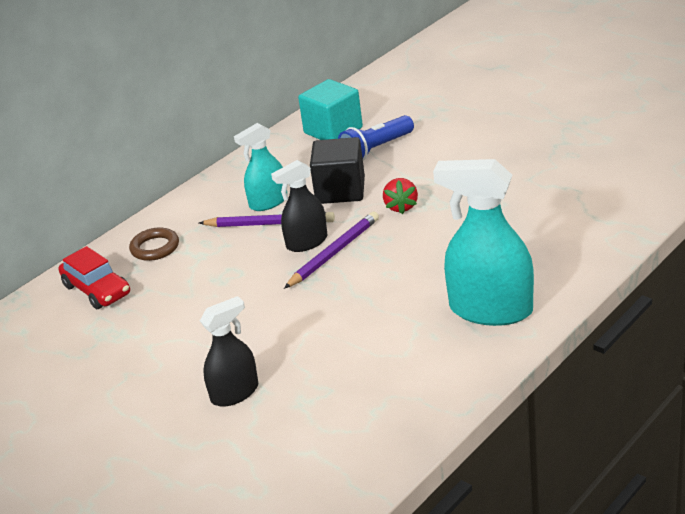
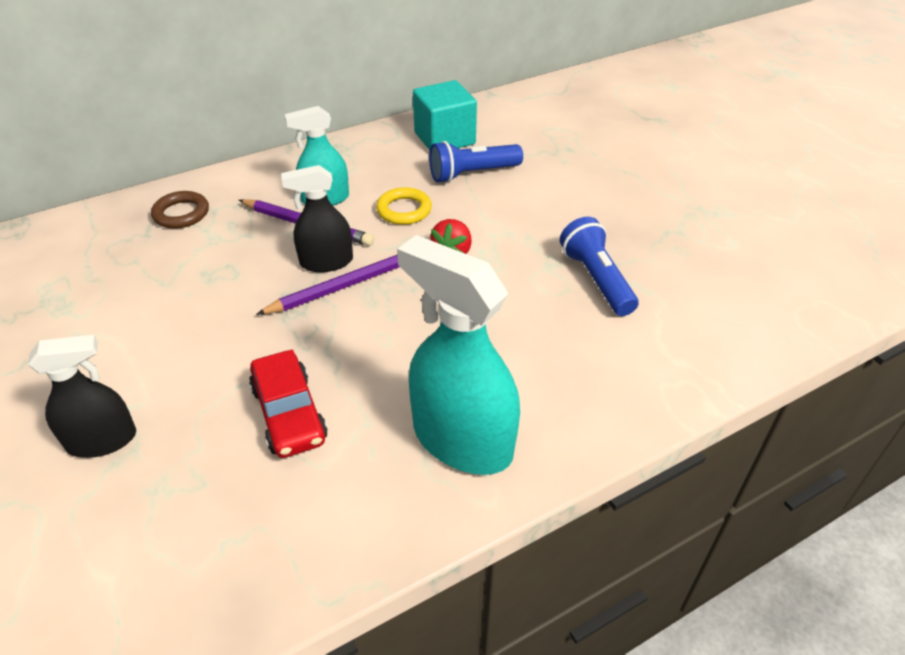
camera: 15 degrees right, 10 degrees up
red car [58,246,130,309] -> red car moved to [249,350,328,458]
black cube [310,137,365,204] -> yellow ring [376,187,432,225]
none -> blue flashlight [560,217,639,316]

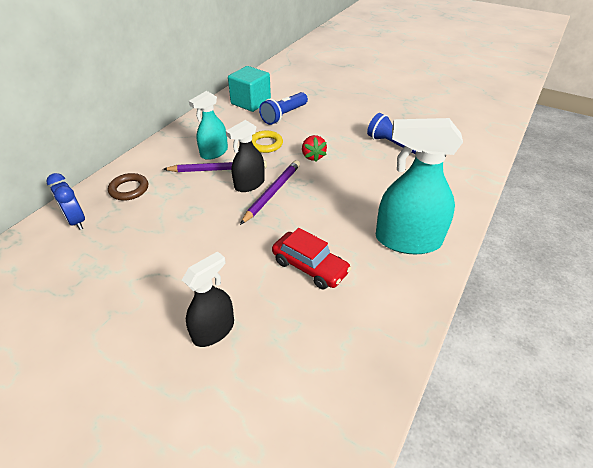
camera: 30 degrees left, 0 degrees up
none -> blue clock [46,173,85,230]

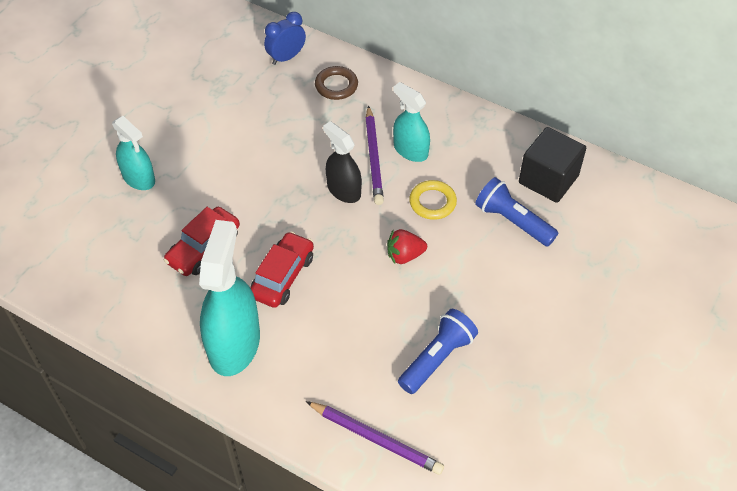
camera: 90 degrees right, 10 degrees up
black spray bottle [182,251,234,347] -> turquoise spray bottle [112,116,155,190]
turquoise cube [228,66,271,112] -> black cube [519,127,586,203]
purple pencil [240,160,300,225] -> purple pencil moved to [306,401,444,475]
none -> red car [250,231,314,308]

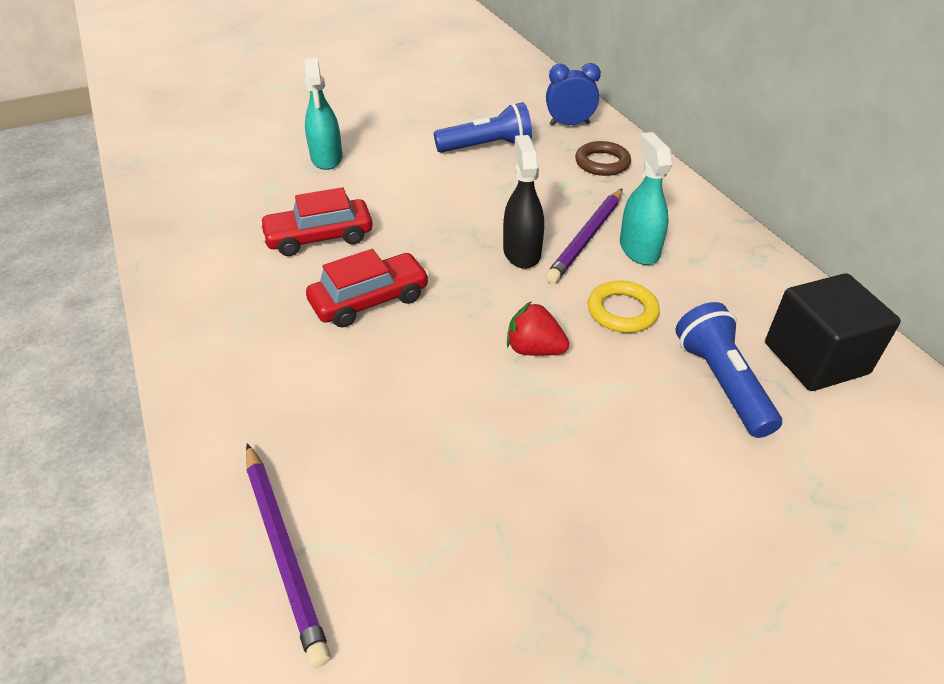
camera: 35 degrees right, 10 degrees down
turquoise spray bottle [199,220,260,376] -> none
blue flashlight [398,309,478,394] -> blue flashlight moved to [434,102,532,153]

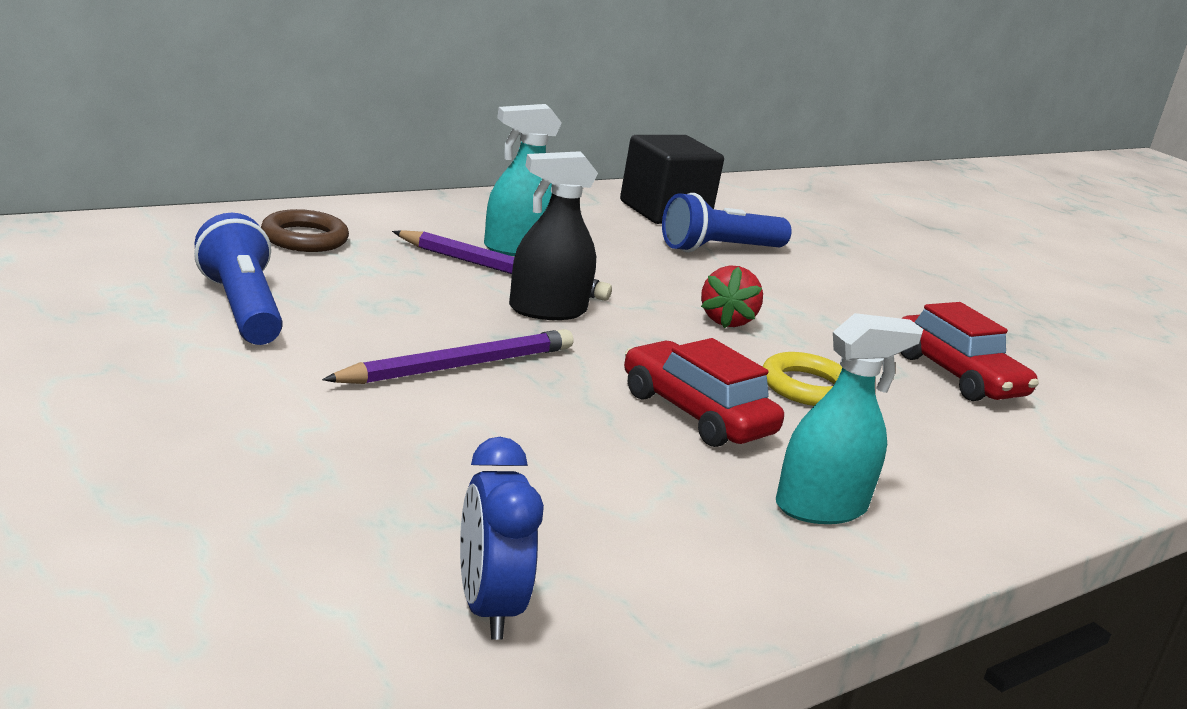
camera: 105 degrees left, 20 degrees down
purple pencil [246,443,331,668] -> purple pencil moved to [322,329,573,384]
red car [259,187,372,256] -> red car moved to [901,302,1039,401]
turquoise spray bottle [304,58,342,170] -> turquoise spray bottle moved to [776,313,923,524]
blue clock [546,63,601,125] -> blue clock moved to [460,437,544,640]
yellow ring [588,281,660,333] -> yellow ring moved to [763,352,842,406]

